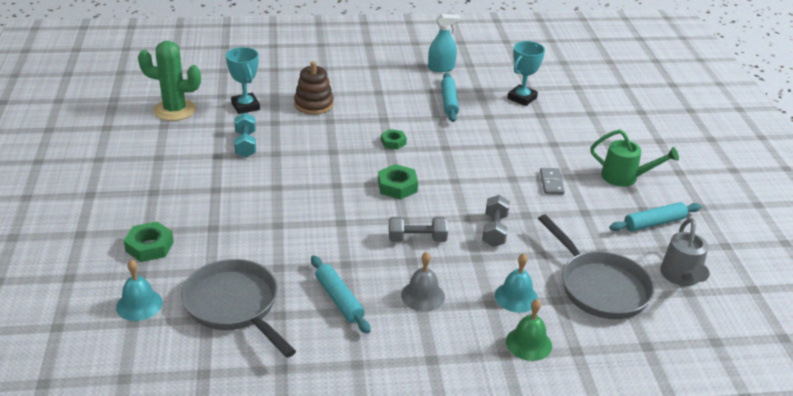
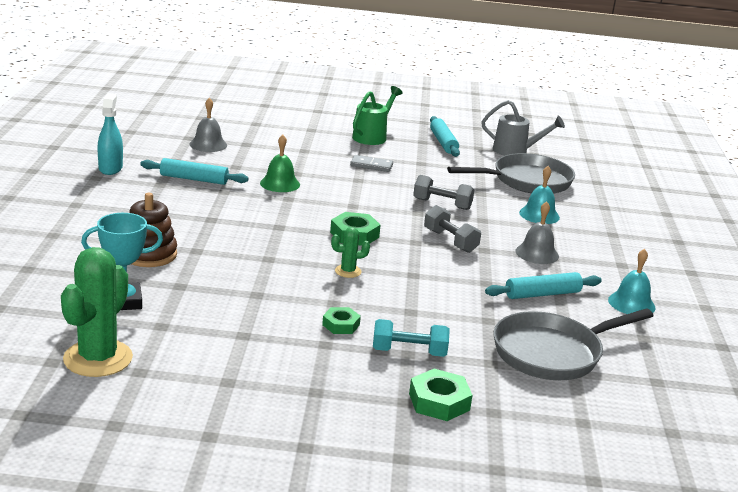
camera: 80 degrees left, 10 degrees down
turquoise bell [116,260,163,321] -> turquoise bell moved to [608,249,655,314]
turquoise dumbbell [234,113,256,158] -> turquoise dumbbell moved to [373,319,450,357]
green nut [381,129,407,150] -> green nut moved to [322,307,361,334]
grey dumbbell [389,217,448,242] -> grey dumbbell turned 45 degrees counterclockwise [424,205,481,253]
green bell [506,299,552,361] -> green bell moved to [260,135,300,192]
turquoise trophy [508,41,545,106] -> grey bell [189,98,227,152]
none -> green cactus [331,227,370,278]

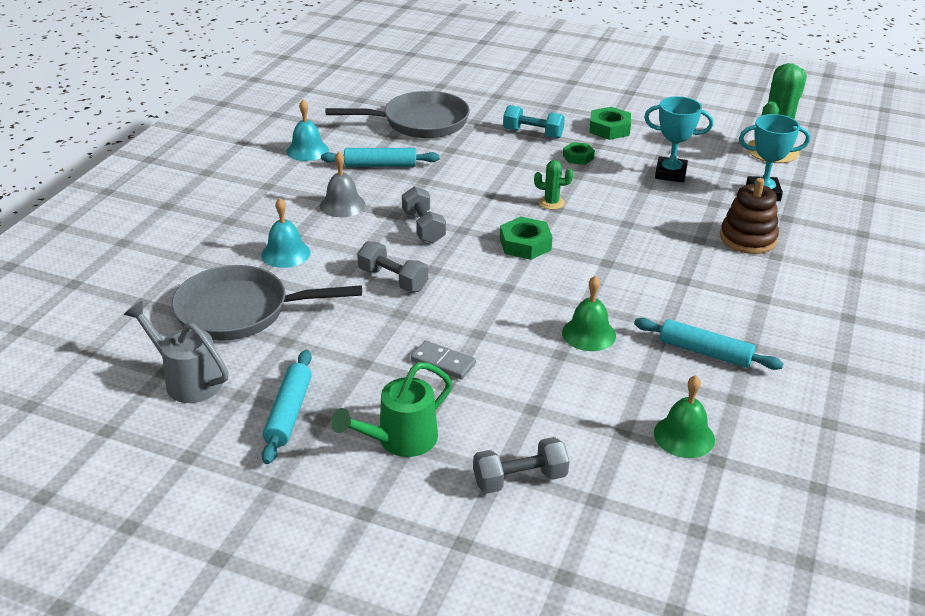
camera: 160 degrees left, 10 degrees up
turquoise spray bottle [97,93,123,175] -> none
grey bell [189,98,227,152] -> green bell [654,375,715,458]
green nut [409,369,472,421] -> green nut moved to [589,107,631,140]
none -> grey dumbbell [473,437,570,493]
none -> turquoise trophy [644,96,713,182]

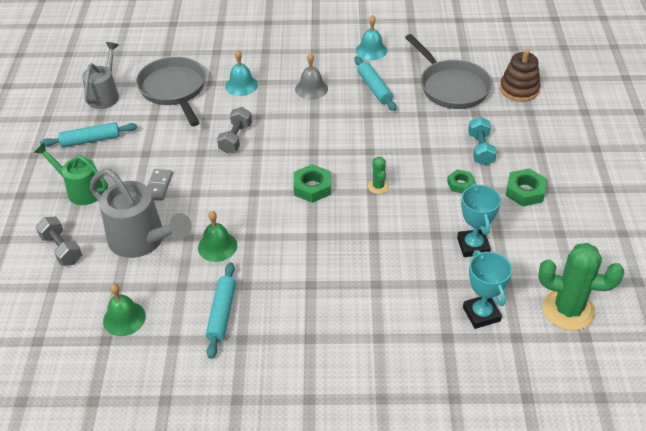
camera: 70 degrees right, 10 degrees up
grey dumbbell [402,186,446,243] -> none
brown stacking toy [720,178,779,254] -> brown stacking toy moved to [500,49,541,102]
none -> grey watering can [89,169,192,258]

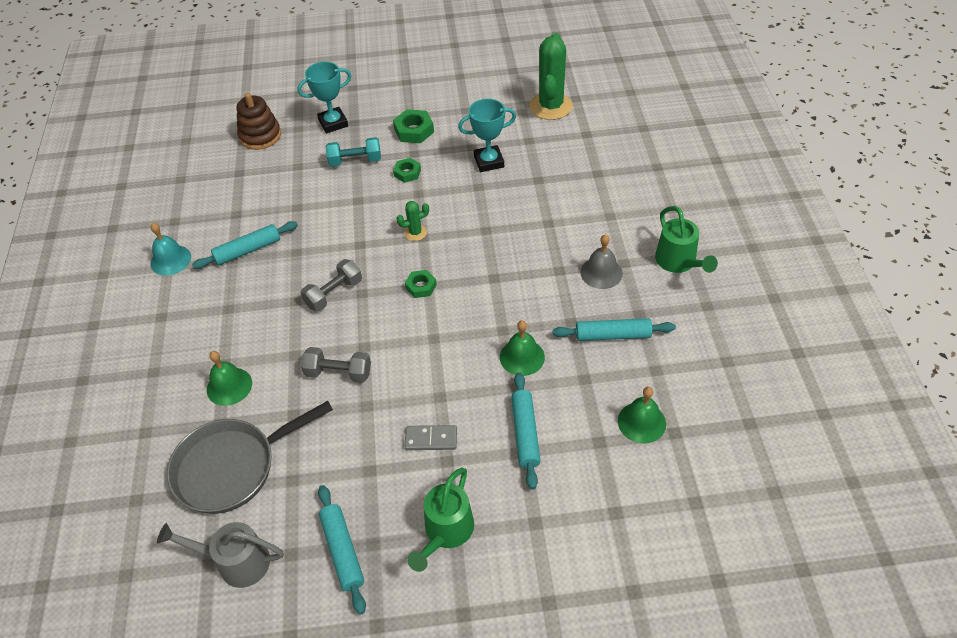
camera: 95 degrees left, 5 degrees up
grey dumbbell [36,217,82,266] -> grey dumbbell moved to [300,259,362,311]
grey watering can [89,169,192,258] -> turquoise rolling pin [511,372,540,490]
turquoise bell [225,50,258,96] -> green bell [207,351,252,406]
green nut [294,164,331,203] -> green nut [405,270,437,298], size x0.66
grey bell [295,53,328,100] -> grey bell moved to [580,234,623,289]
grey pan [405,34,492,109] -> none
turquoise trophy [463,250,512,329] -> turquoise trophy moved to [297,62,351,133]
none -> green watering can [655,206,718,273]

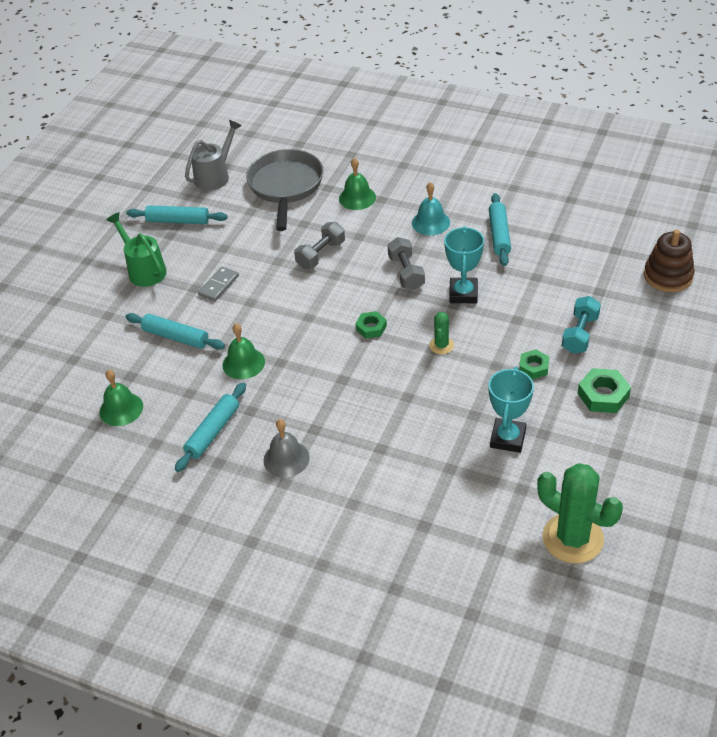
camera: 120 degrees right, 5 degrees down
turquoise bell [151,223,191,276] -> turquoise bell moved to [412,182,450,235]
turquoise trophy [297,62,351,133] -> turquoise trophy moved to [444,226,484,303]
green watering can [655,206,718,273] -> none

